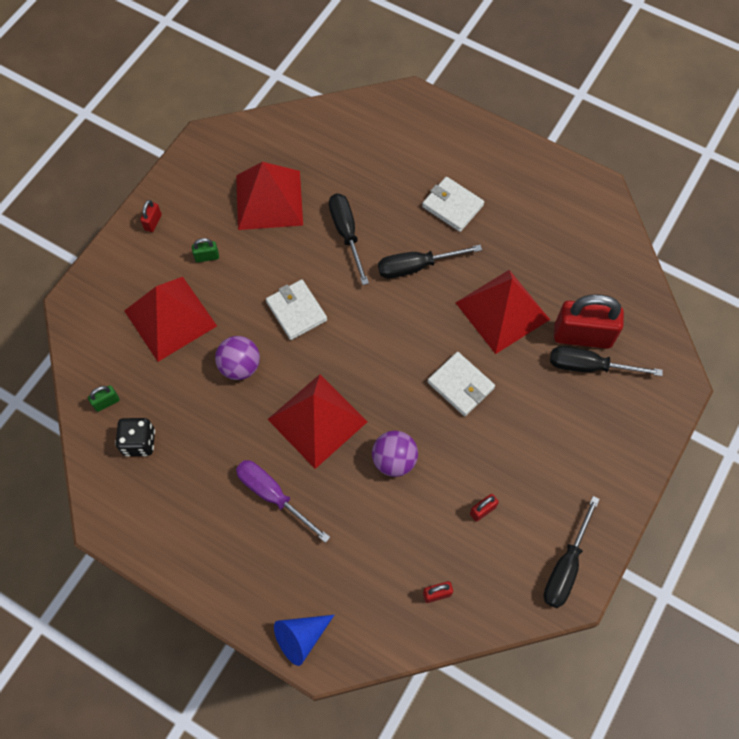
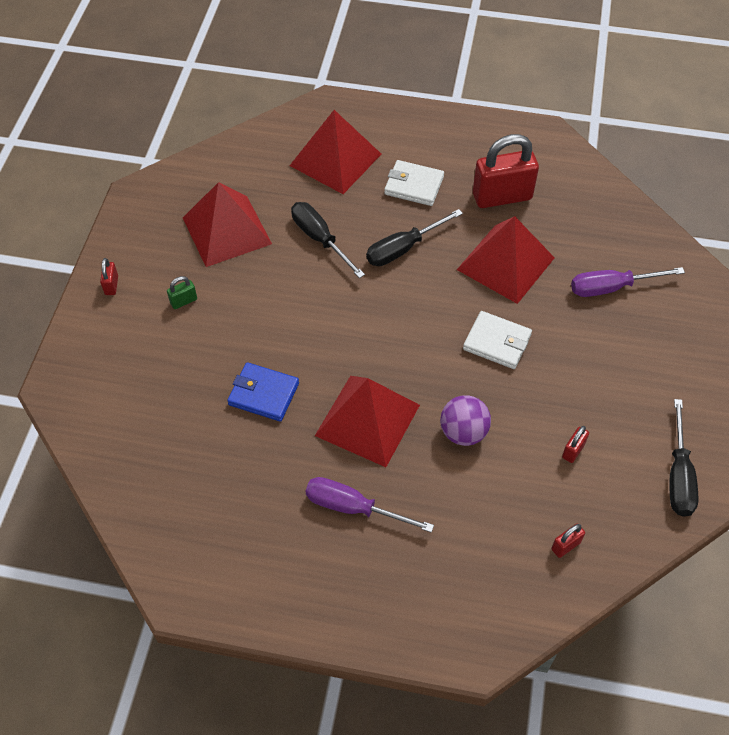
camera: 20 degrees left, 10 degrees down
green padlock [88,385,120,412] -> none
black dice [115,418,155,457] -> none
red pyramid [124,277,217,362] -> red pyramid moved to [290,110,381,194]
purple ball [215,336,260,380] -> blue wallet [227,362,299,422]
white wallet [266,280,327,340] -> none
blue cone [274,615,334,666] -> none
black screwdriver [550,346,663,376] -> purple screwdriver [571,267,685,297]
red padlock [554,294,624,349] -> red padlock moved to [473,134,539,208]

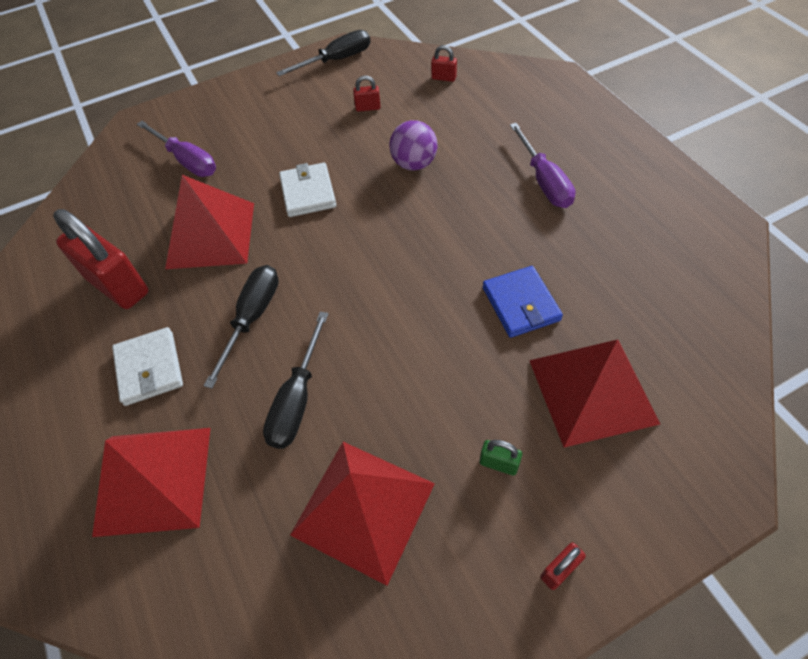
camera: 125 degrees left, 0 degrees up
red pyramid [315,376,420,467] -> red pyramid moved to [529,339,660,447]
black screwdriver [366,209,463,266] -> black screwdriver turned 90 degrees counterclockwise [204,265,279,389]

